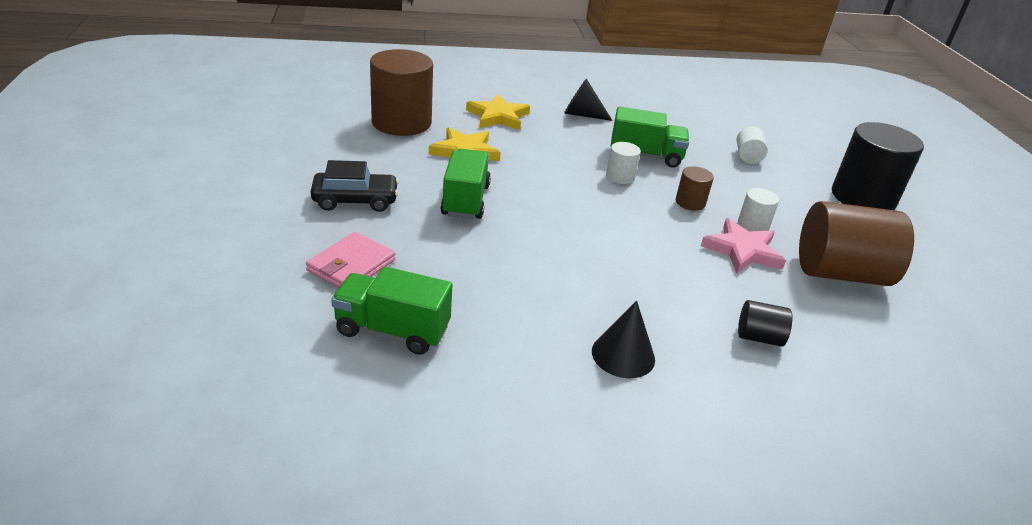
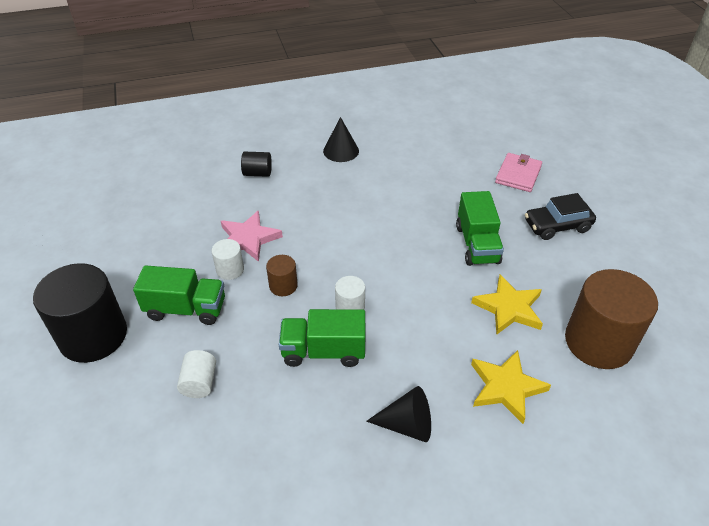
camera: 175 degrees right, 10 degrees up
green truck [331,267,453,355] -> green truck moved to [133,265,225,325]
brown cylinder [799,201,914,286] -> none

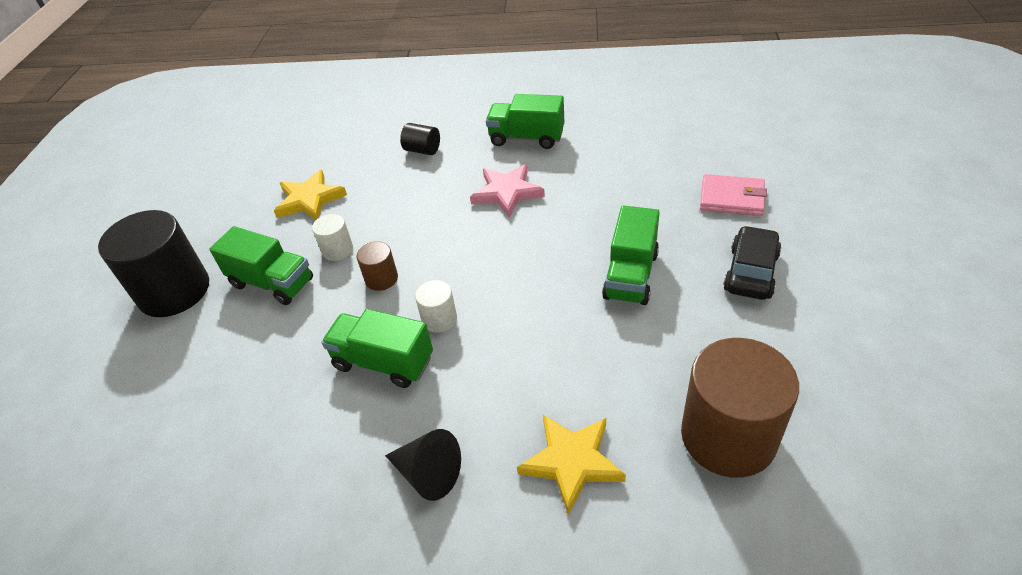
camera: 25 degrees right, 0 degrees up
white cylinder [177,350,216,398] -> none
pink star [221,211,283,262] -> pink star moved to [470,164,545,218]
black cone [323,117,359,162] -> green truck [486,94,564,149]
yellow star [471,275,543,335] -> yellow star moved to [274,169,347,220]
pink wallet [495,153,542,192] -> pink wallet turned 60 degrees clockwise [700,174,767,216]
black car [525,193,596,240] -> black car turned 105 degrees clockwise [723,226,781,300]

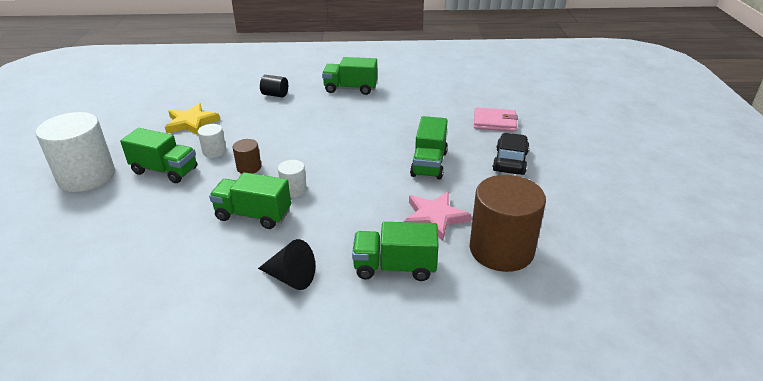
camera: 10 degrees left, 10 degrees down
black cylinder [98,210,209,317] -> white cylinder [36,112,115,192]
pink star [470,164,545,218] -> pink star moved to [404,192,471,241]
yellow star [517,415,626,515] -> green truck [352,222,439,281]

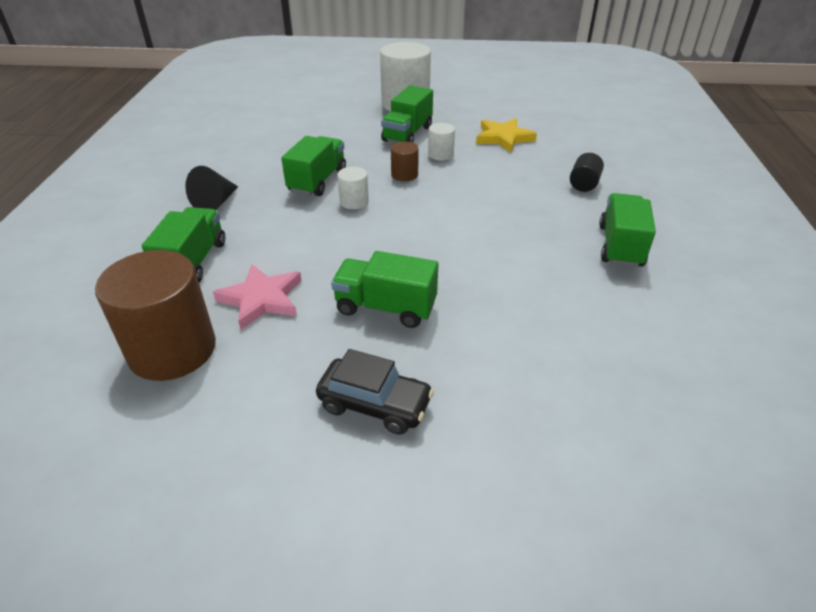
camera: 95 degrees right, 5 degrees up
pink wallet [474,107,518,132] -> none

